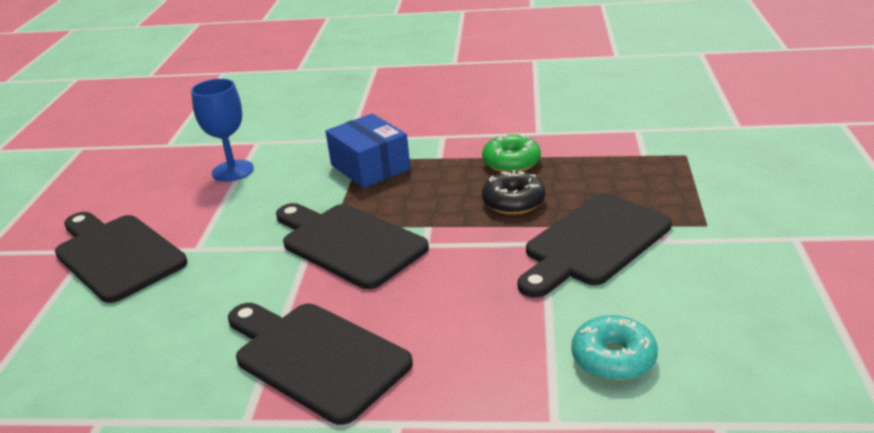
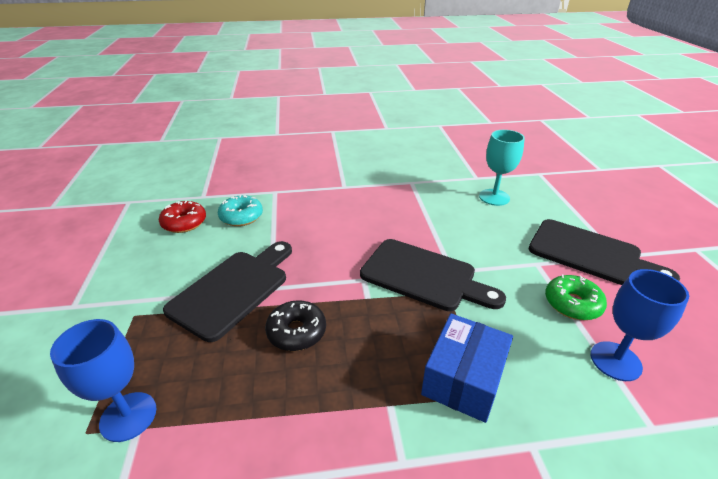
camera: 165 degrees right, 5 degrees up
black cutting board [228,303,413,425] -> none
blue box [325,114,410,188] -> blue box turned 75 degrees clockwise [421,313,513,423]
green donut [482,134,541,172] -> green donut moved to [545,275,607,320]
none -> blue goblet [50,319,156,442]
none -> red donut [159,201,206,233]
none -> turquoise goblet [479,130,525,206]

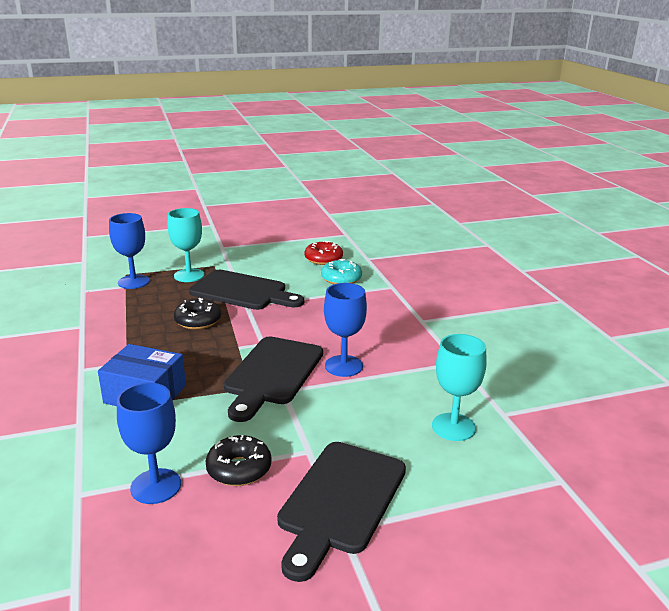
camera: 80 degrees right, 10 degrees down
green donut [545,275,607,320] -> black donut [206,435,271,486]
none -> turquoise goblet [167,208,205,282]
none -> blue goblet [324,283,367,377]

